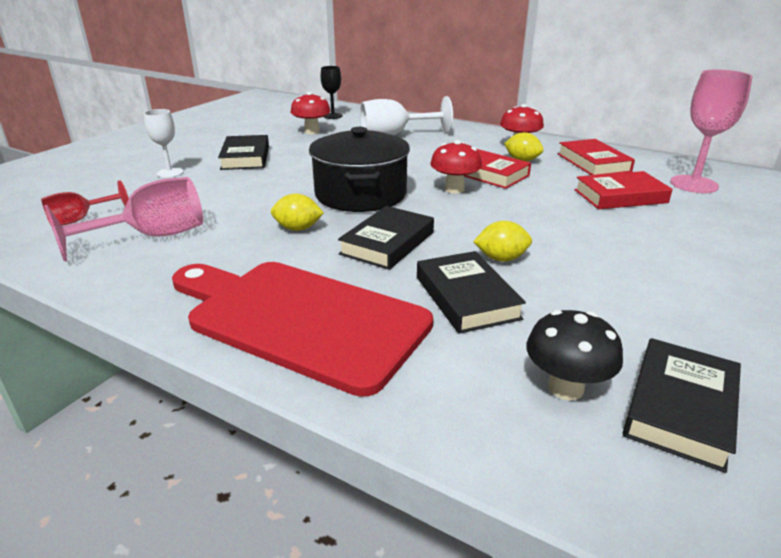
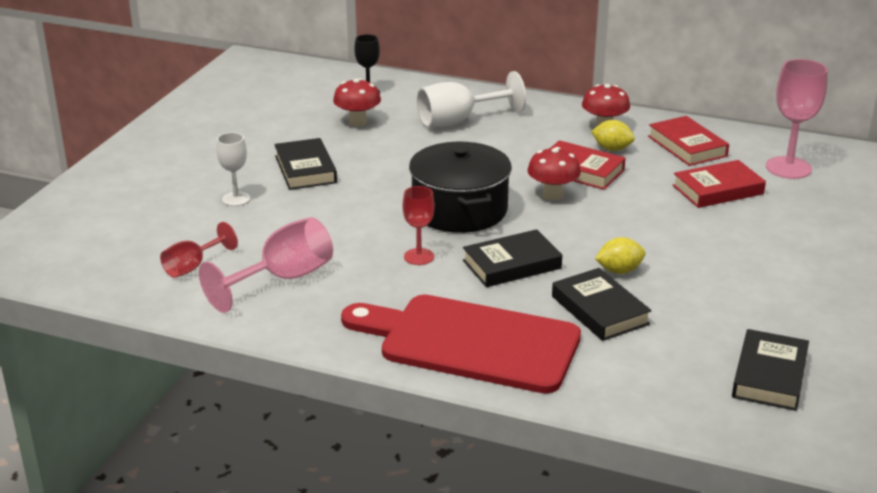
camera: 10 degrees left, 0 degrees up
yellow lemon [271,194,324,231] -> red goblet [403,186,435,265]
black book [338,206,434,270] -> black book turned 45 degrees clockwise [463,229,562,287]
black mushroom [526,310,623,400] -> none

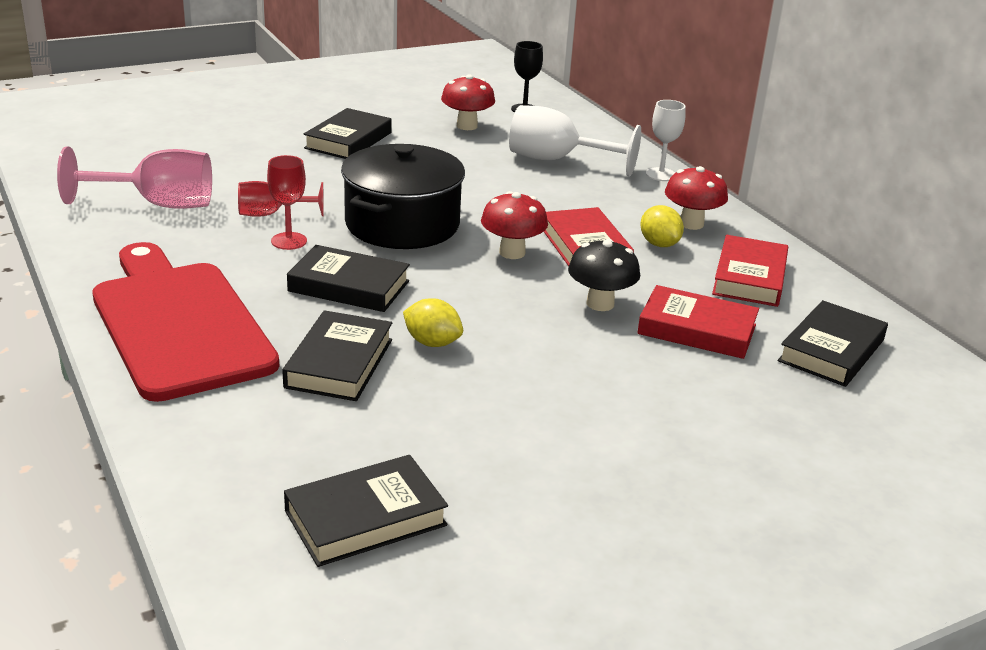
camera: 40 degrees right, 0 degrees up
red goblet [160,222,238,278] -> red goblet moved to [238,181,324,217]
white goblet [217,132,250,206] -> white goblet moved to [646,100,686,181]
pink goblet [766,59,828,179] -> black book [778,300,888,387]
none -> black mushroom [568,239,640,311]

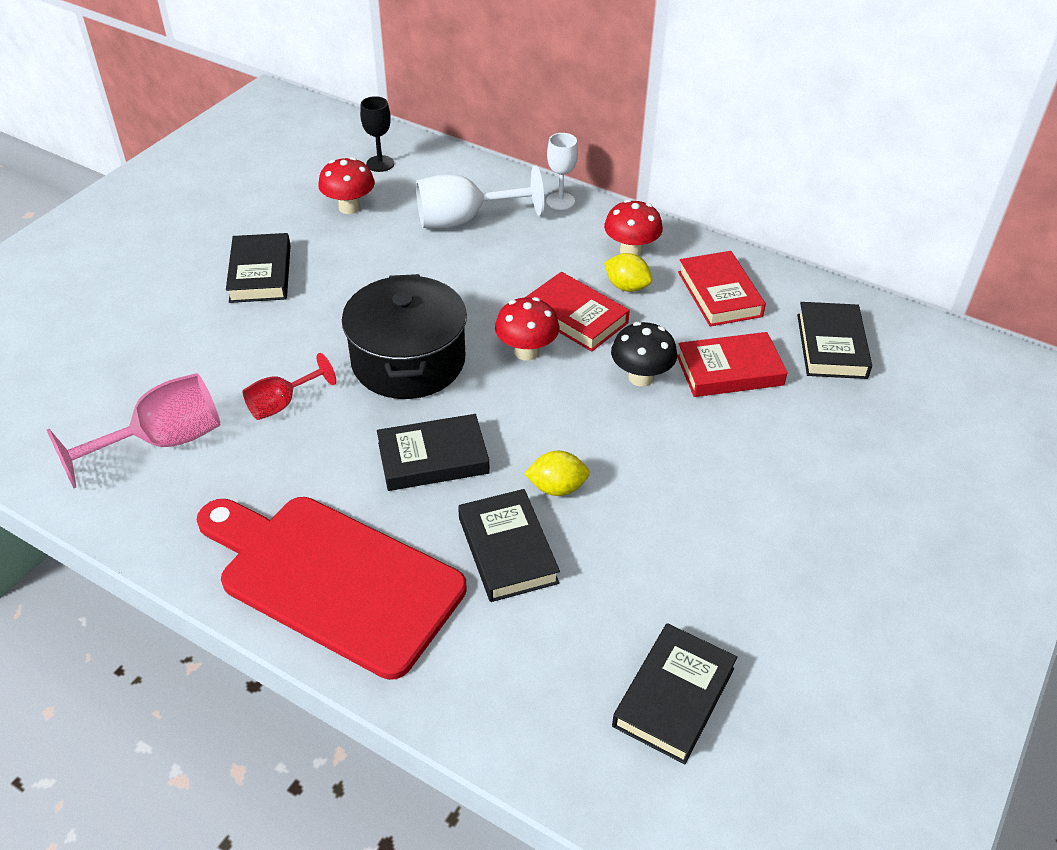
camera: 30 degrees left, 15 degrees up
red goblet [267,155,307,250] -> none

